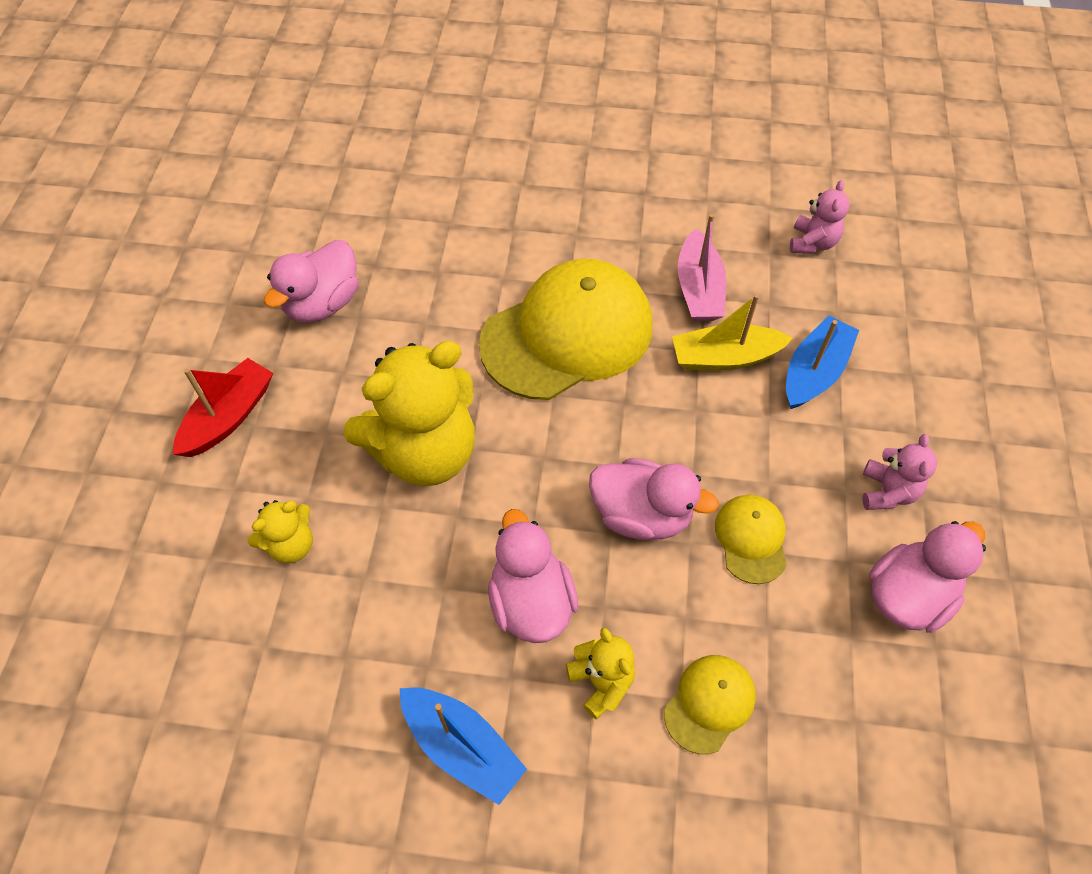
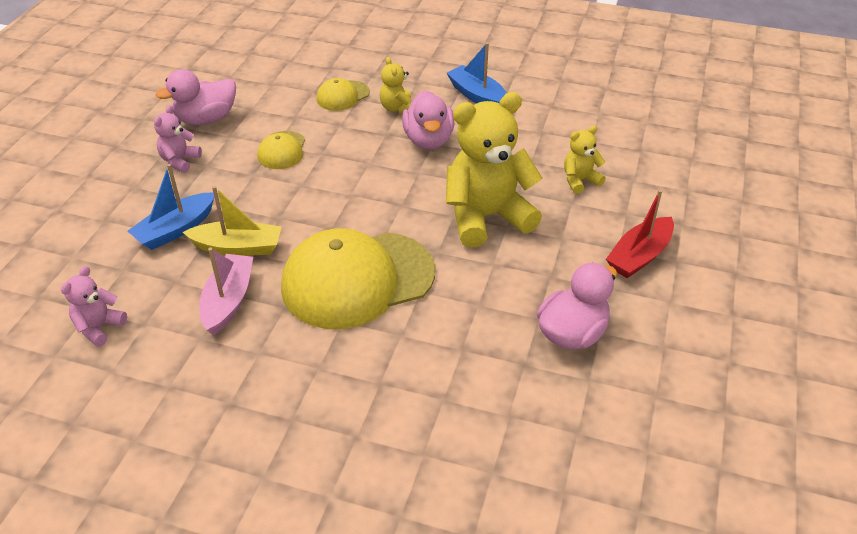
camera: 170 degrees left, 15 degrees down
pink duck [589,458,719,540] -> none

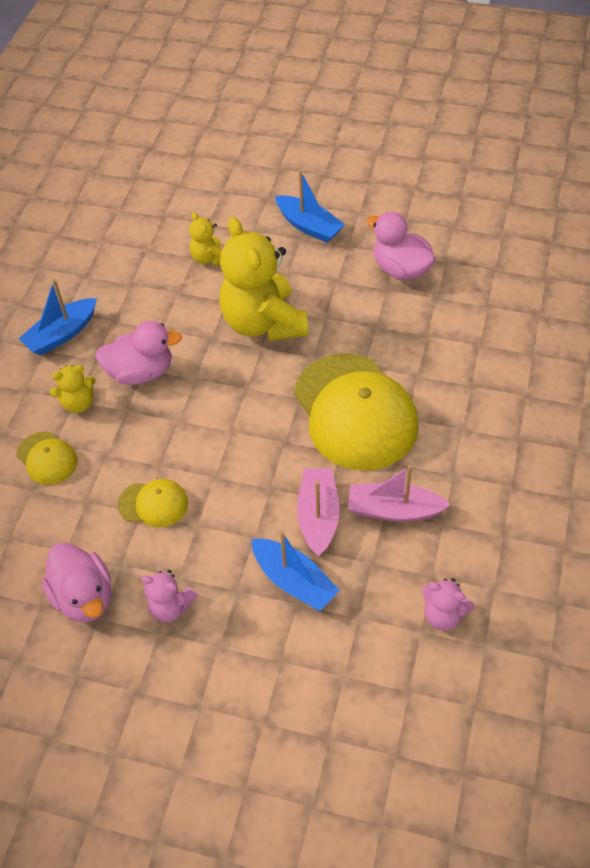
camera: 90 degrees left, 10 degrees up
yellow boat [183,186,282,256] -> pink boat [297,468,340,556]
red boat [606,190,674,278] -> blue boat [275,170,345,243]

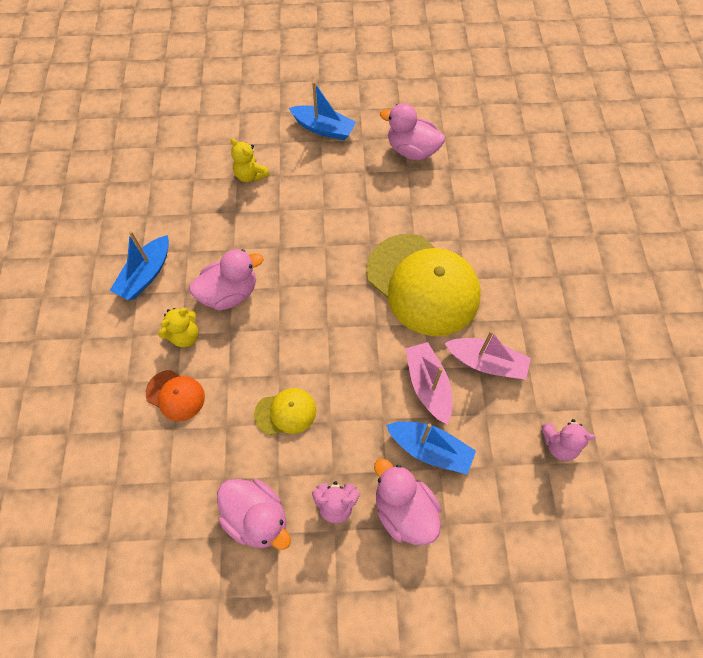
camera: 20 degrees left, 10 degrees up
yellow cap [17,431,77,485] -> orange cap [146,370,205,421]
yellow teddy bear [219,217,308,341] -> none
pink boat [348,465,451,522] -> pink boat turned 150 degrees counterclockwise [444,330,531,380]
none -> pink duck [374,458,441,545]

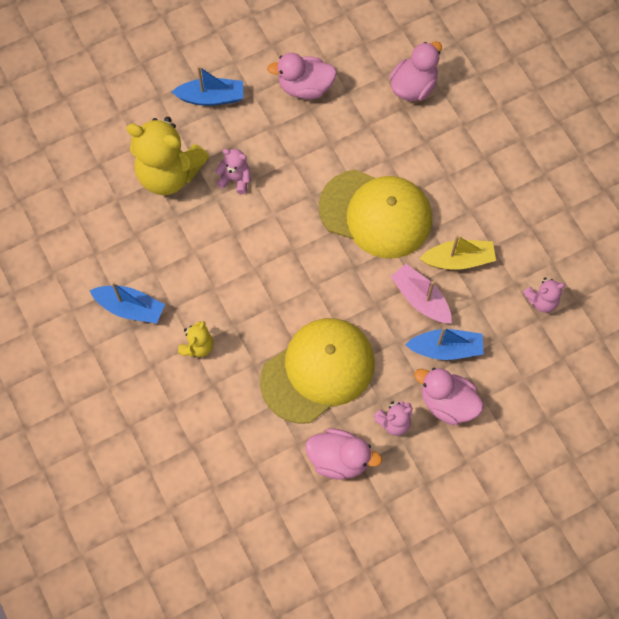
camera: 25 degrees left, 5 degrees up
blue boat [110,231,169,300] -> blue boat turned 75 degrees counterclockwise [89,282,165,323]
orange cap [146,370,205,421] -> none
pink duck [189,249,263,311] -> pink duck moved to [389,41,442,101]
yellow teddy bear [231,138,270,182] -> yellow teddy bear [126,117,209,195], size x2.14
yellow cap [254,388,316,435] -> yellow cap [260,318,375,424], size x2.19
pink boat [444,330,531,380] -> yellow boat [419,235,496,270]
none -> pink teddy bear [215,149,251,194]

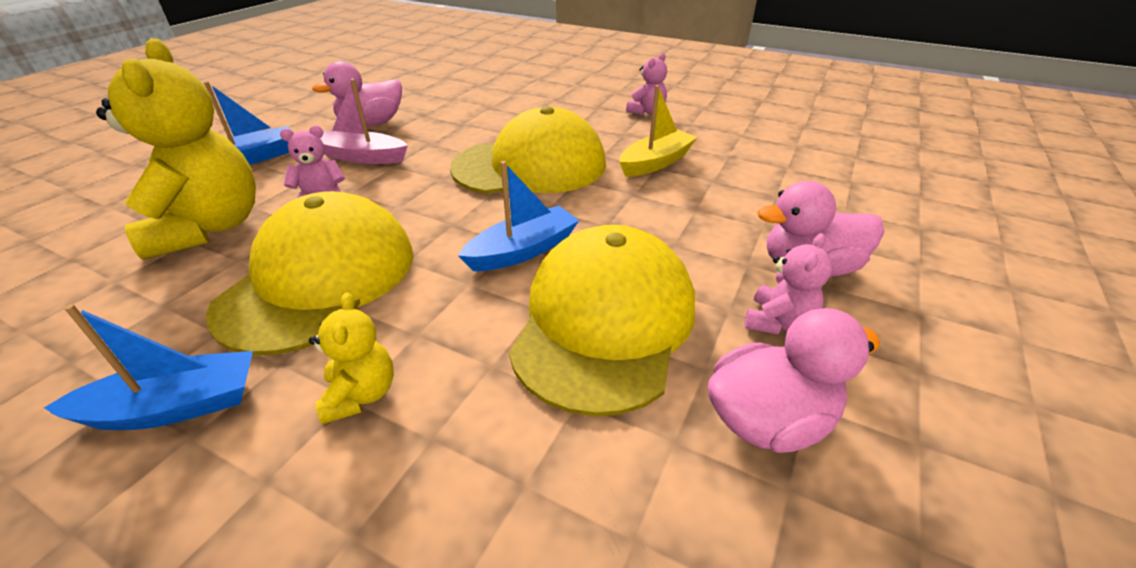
camera: 35 degrees left, 30 degrees down
yellow teddy bear [126,117,209,195] -> yellow teddy bear turned 90 degrees counterclockwise [96,38,256,260]
pink duck [389,41,442,101] -> none
pink boat [391,264,452,324] -> pink boat moved to [320,79,408,164]
blue boat [405,327,484,360] -> blue boat moved to [458,161,579,271]
pink teddy bear [523,277,565,313] -> pink teddy bear moved to [626,53,667,115]
none -> yellow cap [206,191,413,355]

